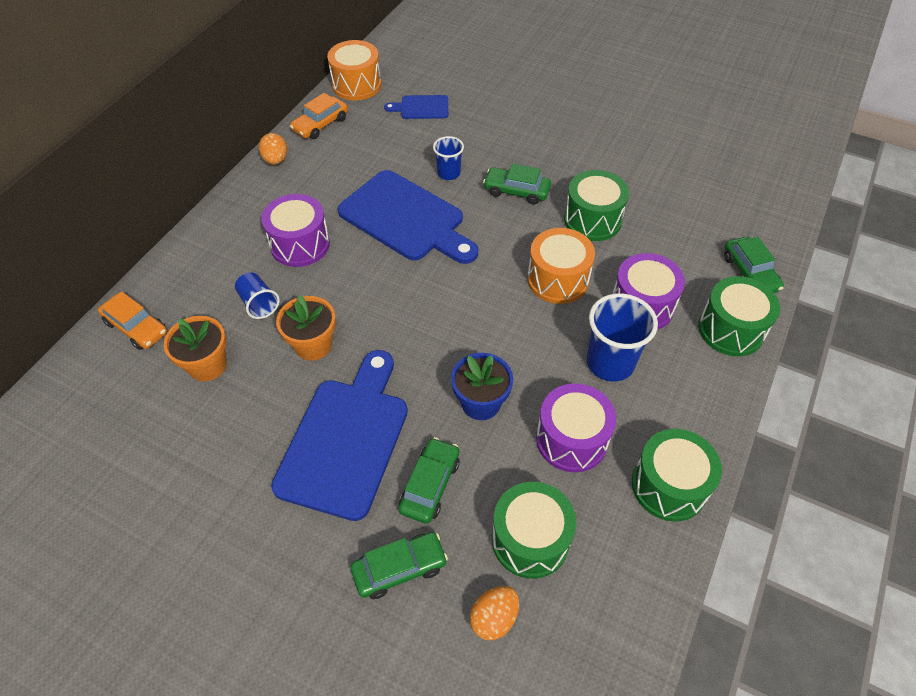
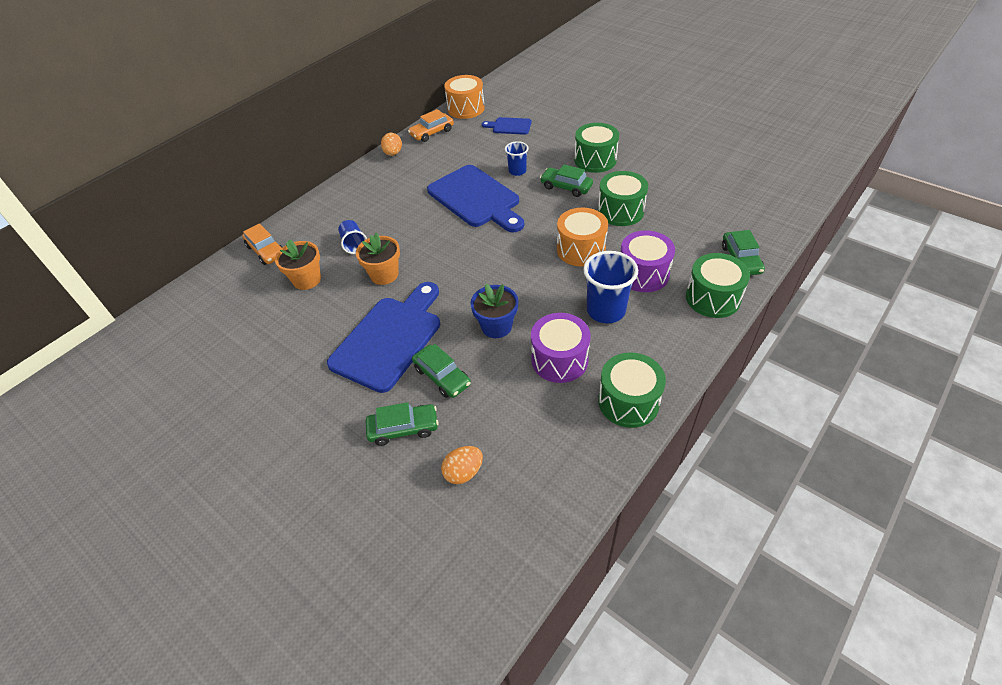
camera: 15 degrees right, 5 degrees down
purple drum [261,194,330,267] -> none
green car [398,437,460,524] -> green car turned 105 degrees clockwise [412,344,471,398]
green drum [492,482,576,579] -> green drum moved to [574,123,619,173]

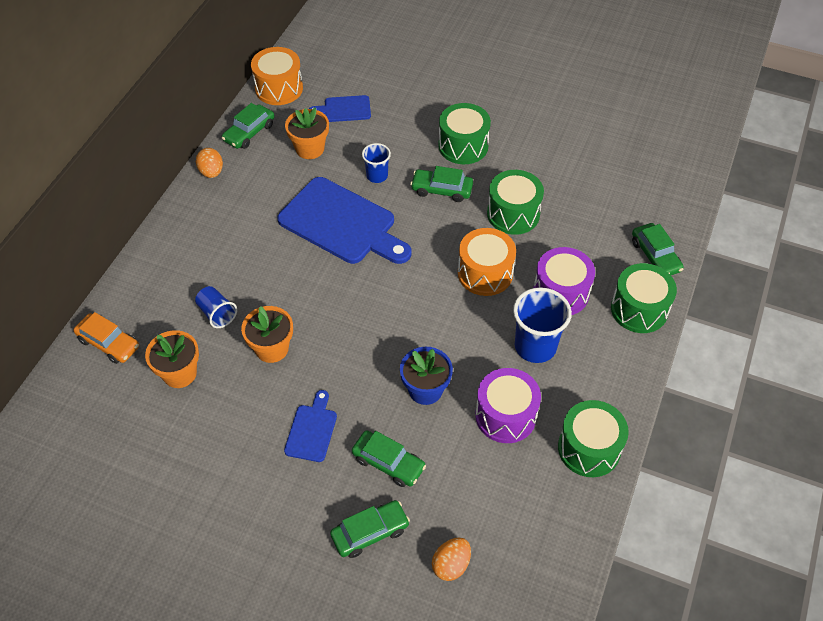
camera: 20 degrees left, 5 degrees up
blue cutting board [327,282,440,393] -> blue cutting board [284,390,337,462], size x0.49
orange car [408,109,454,142] -> green car [222,103,274,149]
none -> orange flower pot [285,108,329,159]

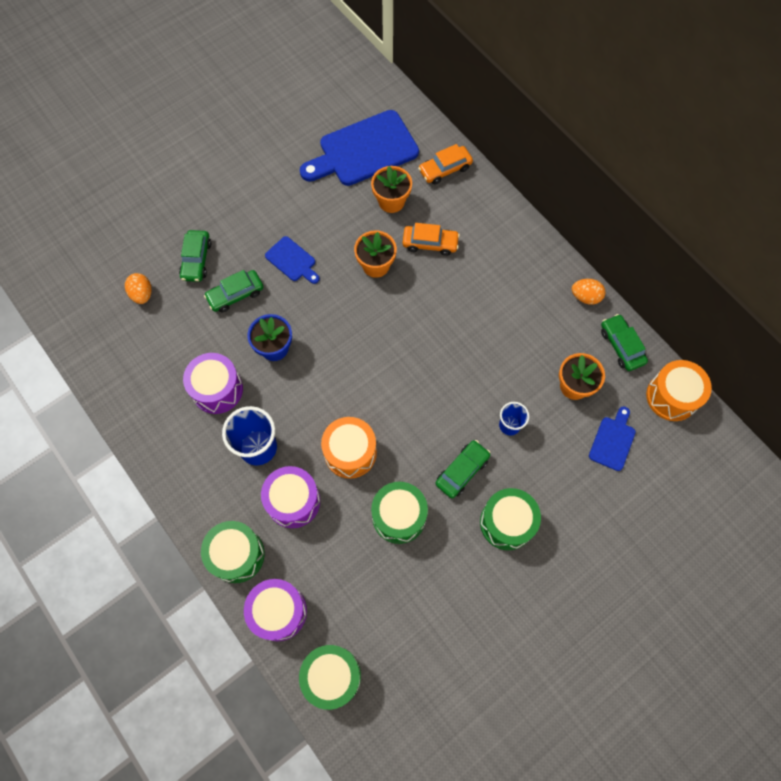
camera: 120 degrees right, 15 degrees up
blue cup [195,286,237,328] -> orange car [403,223,460,256]
blue cutting board [277,177,411,264] -> blue cutting board moved to [300,110,419,186]
green drum [558,400,629,477] -> green drum moved to [299,645,361,710]
green car [632,223,684,275] -> purple drum [244,579,307,641]

